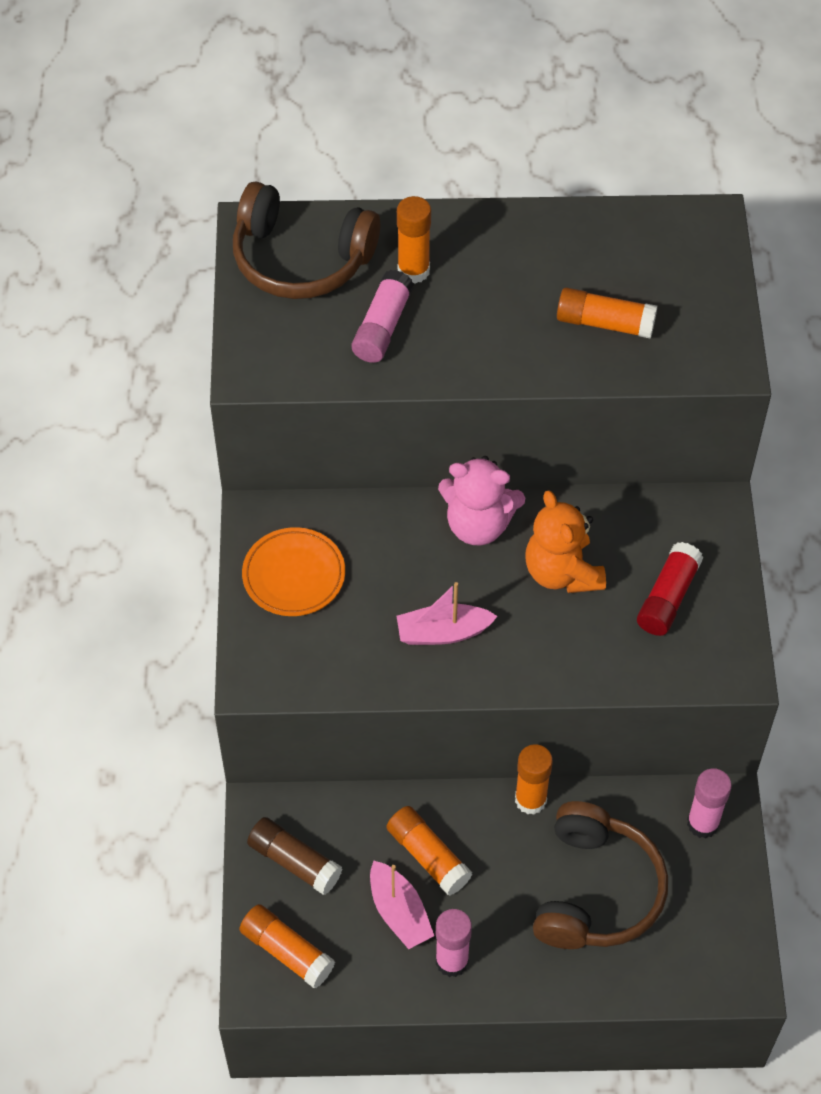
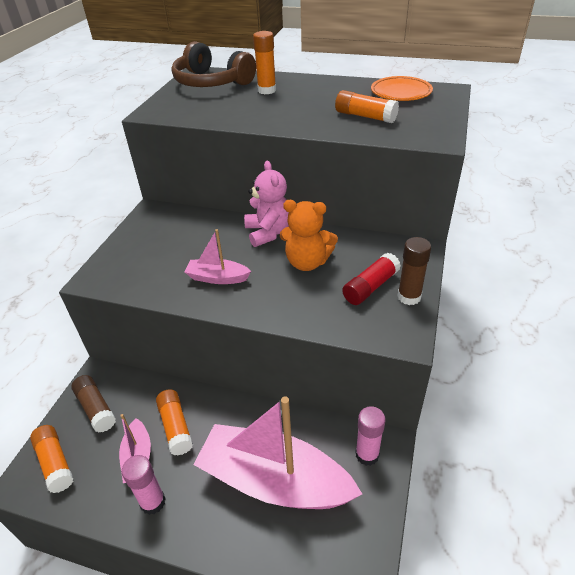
camera: 20 degrees right, 15 degrees down
orange plate [242,527,345,616] -> orange plate moved to [371,76,433,101]
pink glue stick [352,270,414,363] -> none
pink teddy bear [438,456,525,546] -> pink teddy bear turned 135 degrees counterclockwise [244,161,289,247]
orange glue stick [515,744,553,815] -> none
orange teddy bear [525,490,606,593] -> orange teddy bear turned 75 degrees counterclockwise [280,200,338,271]
brown headphones [533,801,668,949] -> pink boat [193,396,362,509]
none -> brown glue stick [398,237,431,305]

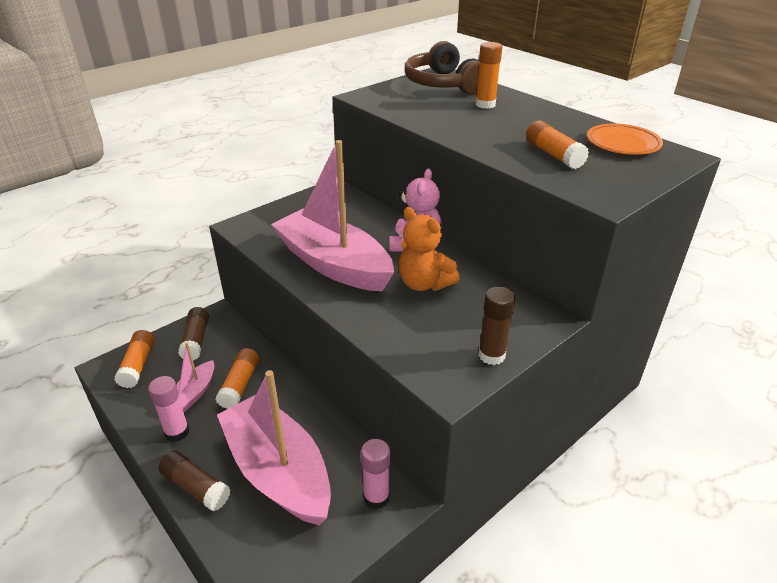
camera: 30 degrees right, 5 degrees down
pink boat [185,229,251,284] -> pink boat [271,140,394,291], size x2.20
red glue stick [342,253,401,305] -> none
none -> brown glue stick [158,451,230,511]

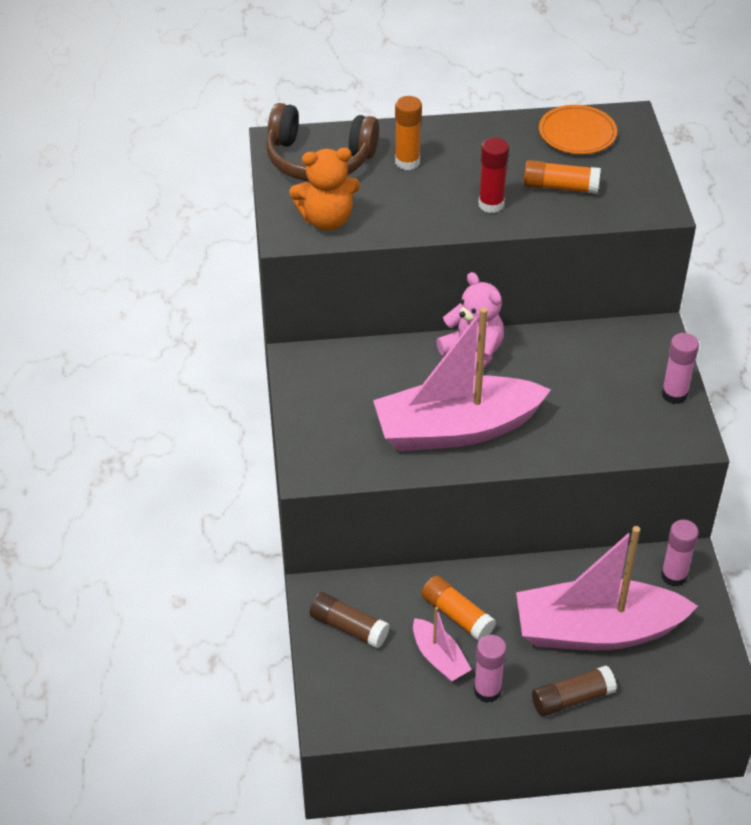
camera: 55 degrees left, 10 degrees up
orange glue stick [114,330,155,388] -> none
orange teddy bear [398,207,460,291] -> orange teddy bear moved to [289,148,360,231]
brown glue stick [479,286,516,365] -> pink glue stick [662,333,699,404]
none -> red glue stick [479,138,509,213]

